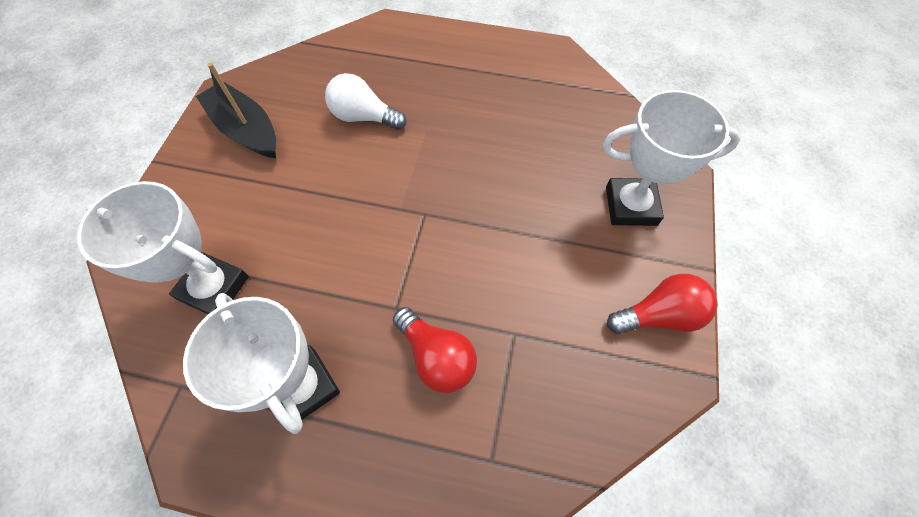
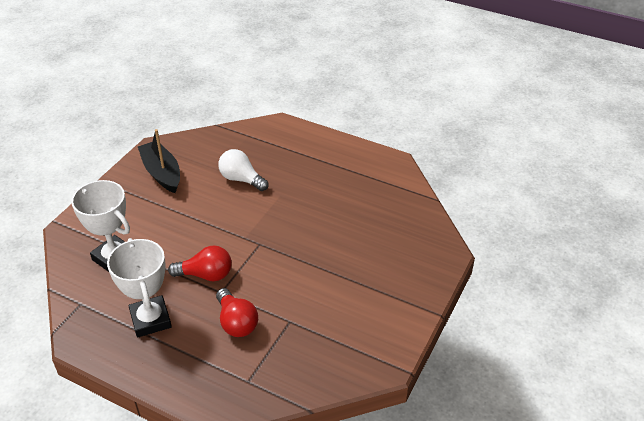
camera: 15 degrees right, 20 degrees down
white trophy [603,90,741,226] -> none
red light bulb [607,274,718,334] -> red light bulb moved to [168,245,232,281]

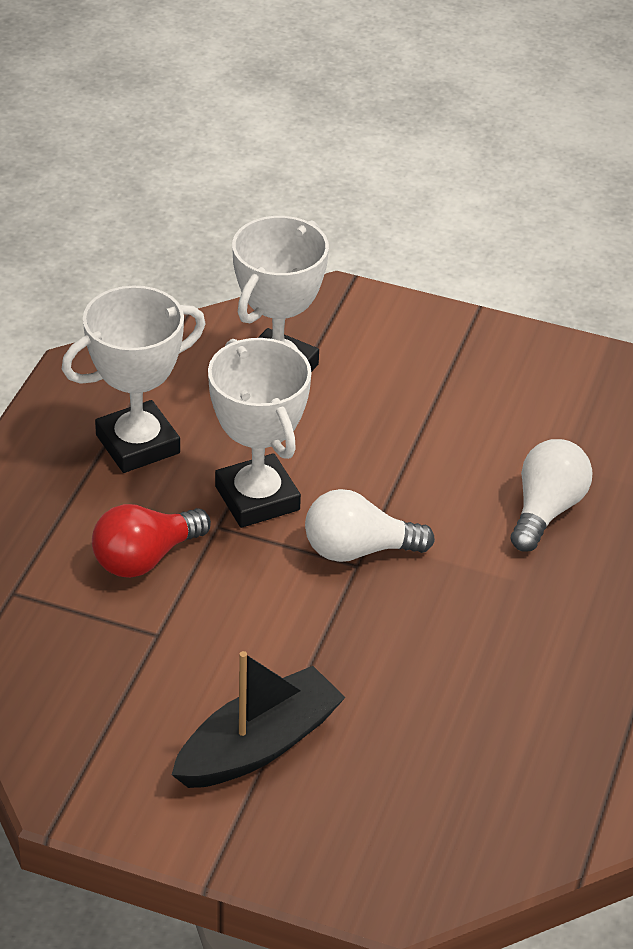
camera: 80 degrees right, 0 degrees up
black boat [138,129,180,193] -> black boat moved to [172,651,346,788]
red light bulb [168,245,232,281] -> white trophy [208,338,312,528]
none -> white light bulb [305,489,435,562]

